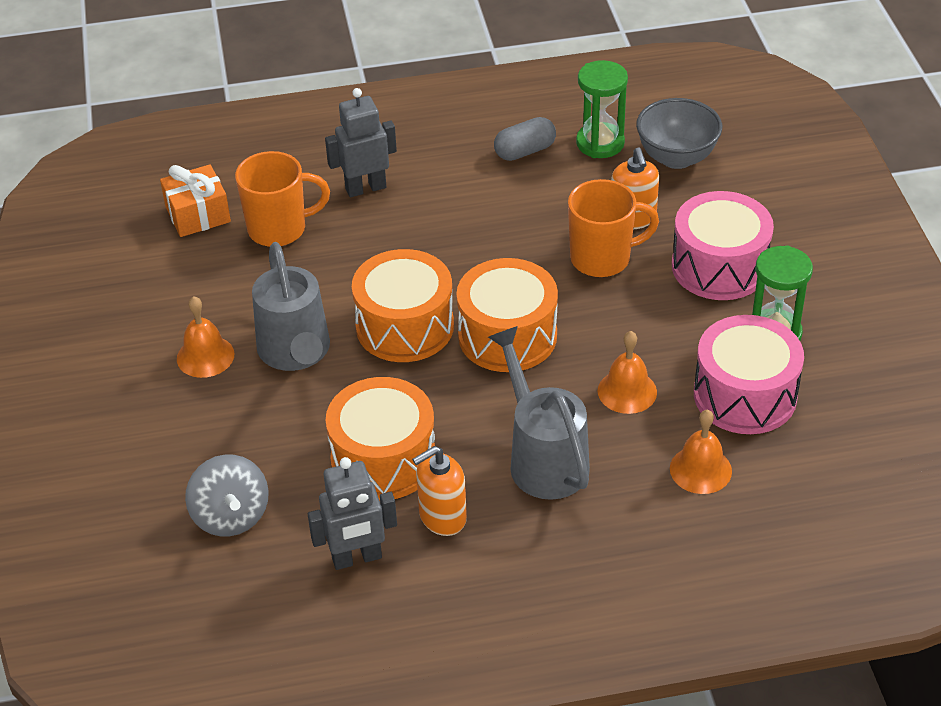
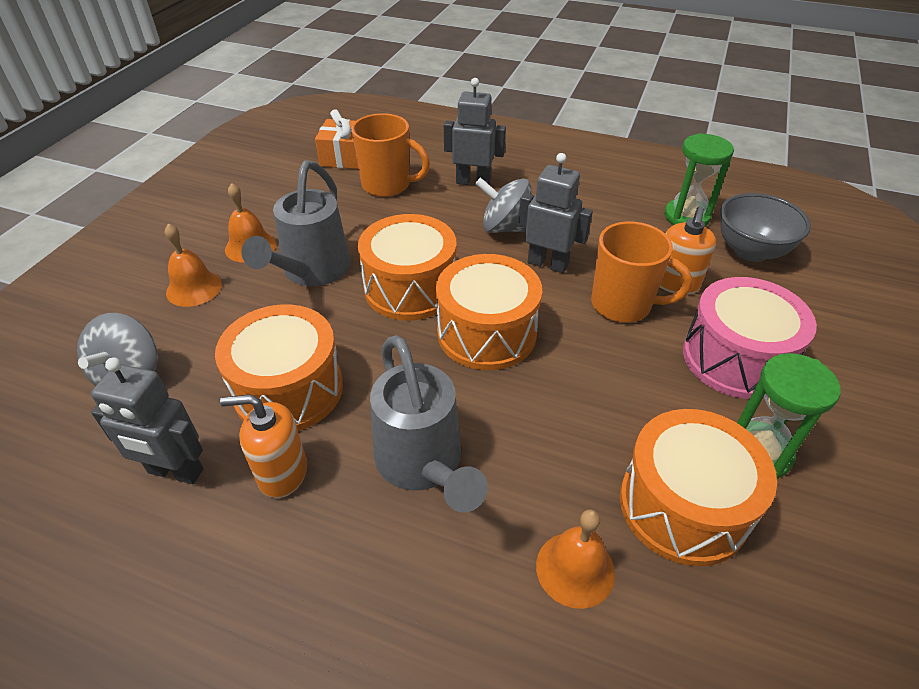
camera: 30 degrees right, 0 degrees up
grey watering can [488,326,590,500] -> grey watering can turned 150 degrees clockwise [370,335,488,512]
grey capsule [494,117,556,161] -> none
orange bell [598,331,657,414] -> orange bell moved to [165,224,222,307]
pink drum [694,315,804,434] -> orange drum [620,409,777,566]
none -> grey spinning top [475,177,532,233]
none -> grey robot [518,153,593,273]

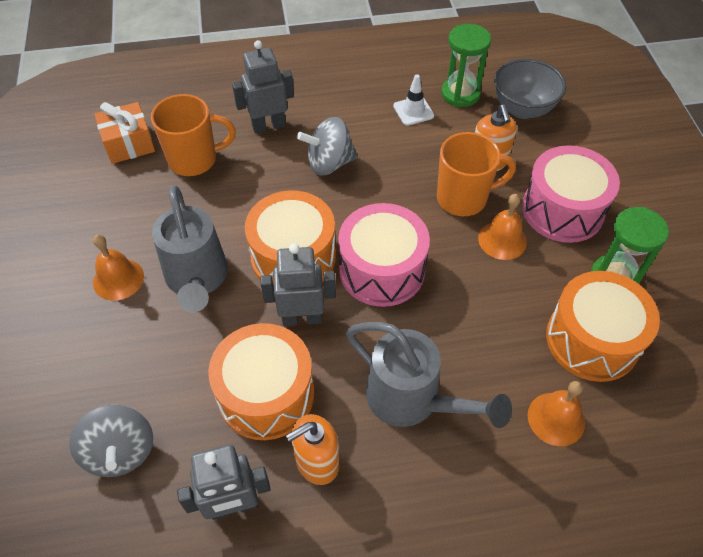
camera: 30 degrees left, 10 degrees up
orange bell [165,224,222,307] -> orange bell moved to [478,194,527,260]
orange drum [436,254,542,370] -> pink drum [338,203,430,307]
grey robot [518,153,593,273] -> grey robot moved to [260,243,336,326]
none -> white traffic cone [393,74,434,126]

